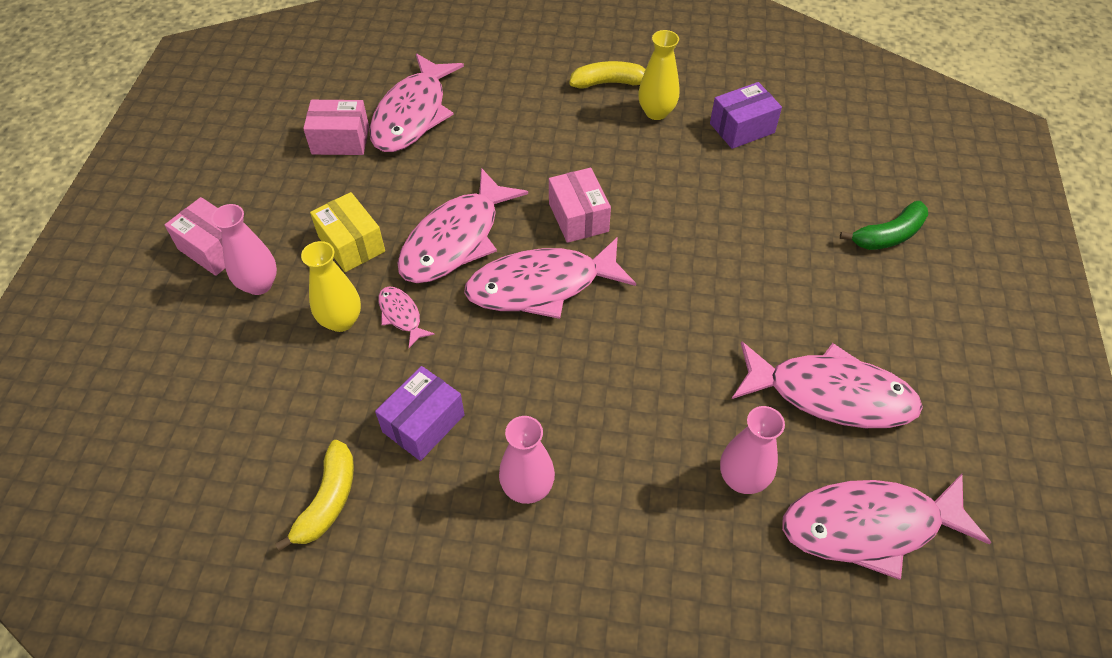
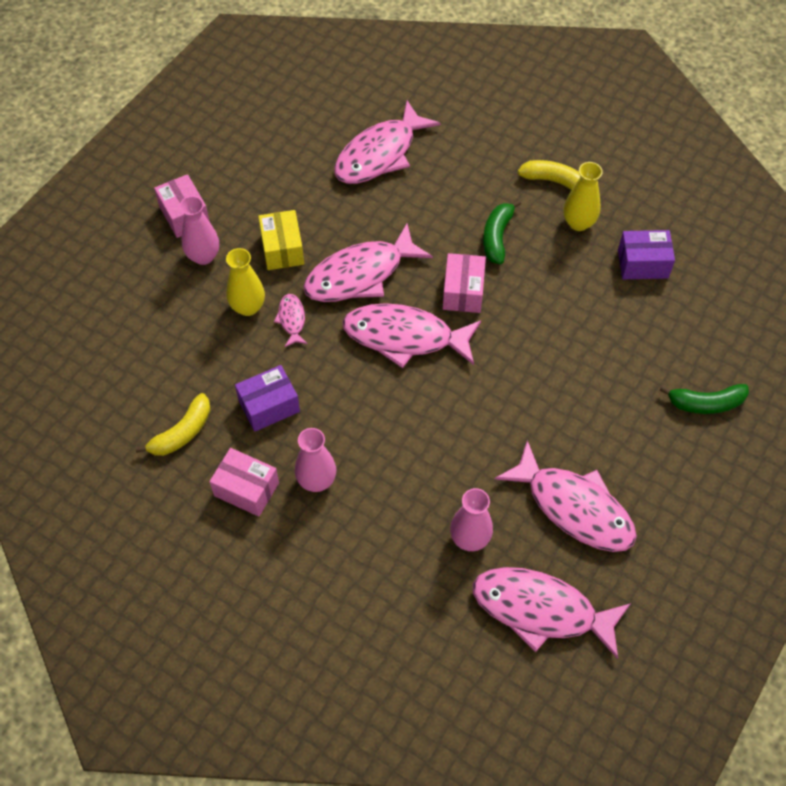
camera: 25 degrees right, 5 degrees up
pink box [303,100,369,155] -> pink box moved to [209,448,279,517]
none -> green banana [483,199,521,264]

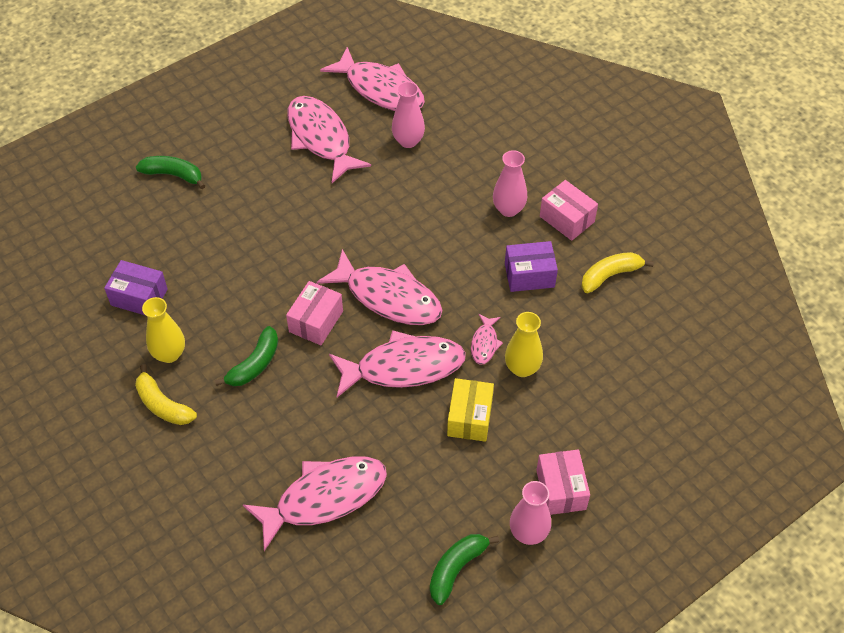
camera: 160 degrees left, 5 degrees down
pink vase [179,196,219,265] -> pink vase moved to [510,481,551,545]
none -> green banana [430,534,499,605]

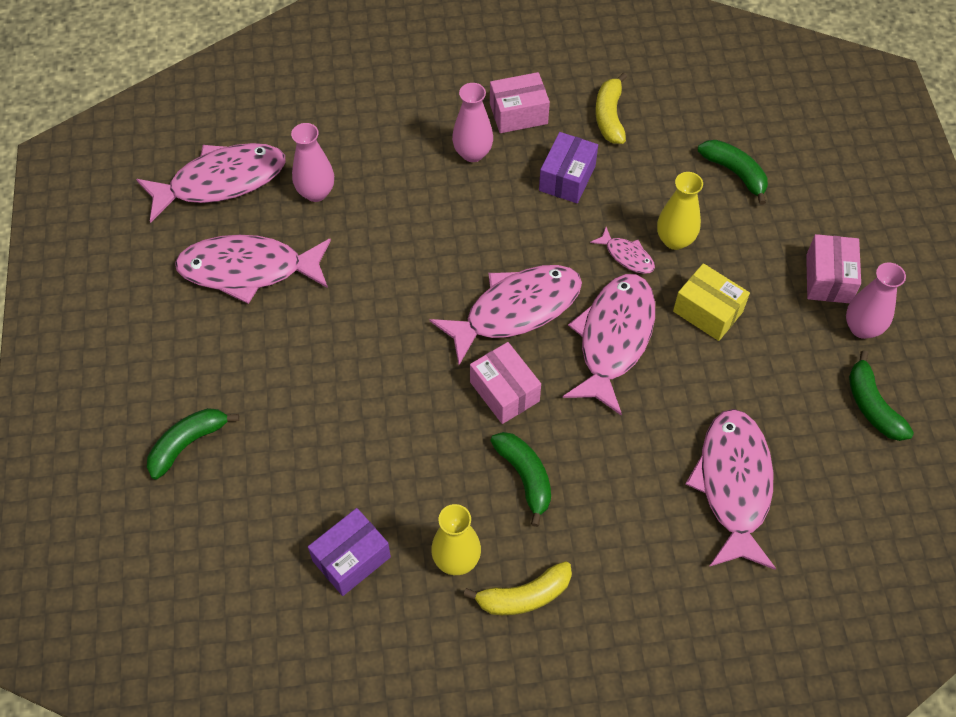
camera: 60 degrees left, 5 degrees up
pink box [536,450,590,515] -> pink box turned 75 degrees clockwise [806,234,861,303]
none -> green banana [698,140,768,205]

